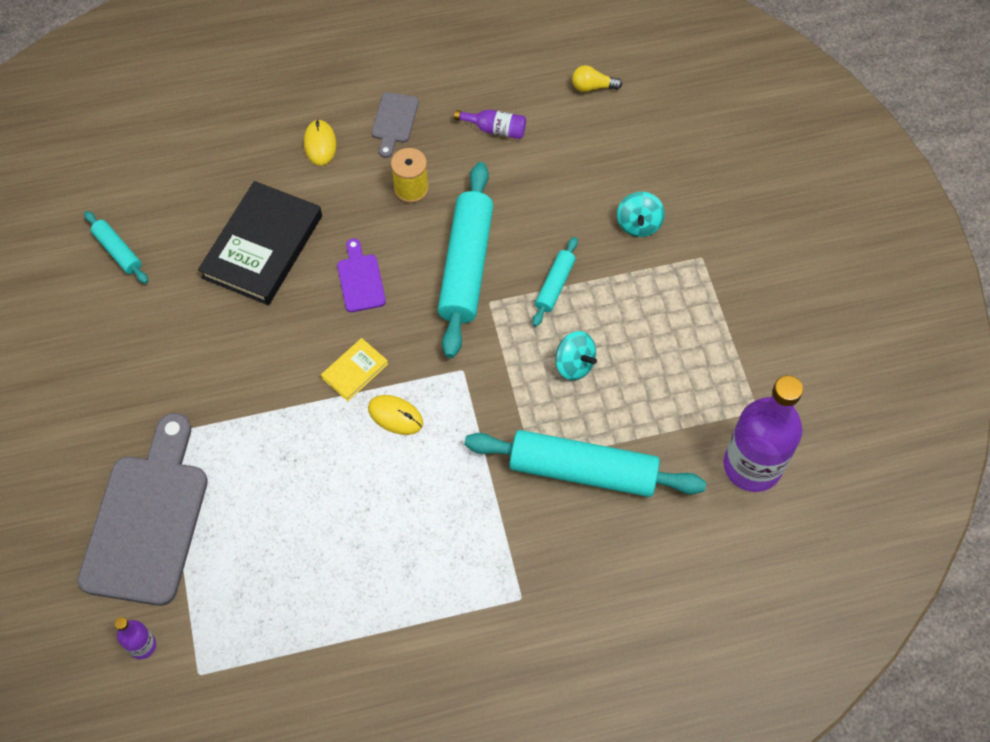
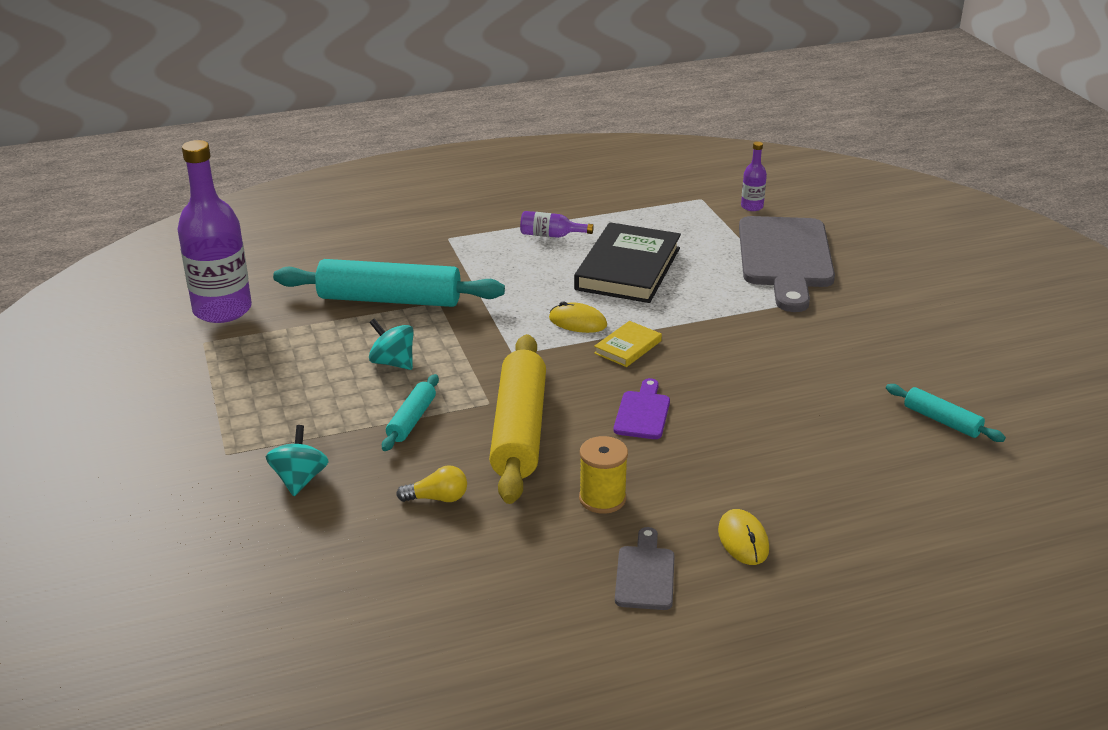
camera: 175 degrees right, 30 degrees down
black book [198,181,322,305] -> black book moved to [574,222,681,303]
purple cutting board [337,239,386,312] -> purple cutting board turned 150 degrees counterclockwise [614,378,670,439]
turquoise rolling pin [438,162,493,358] -> yellow rolling pin [489,334,546,504]
purple bottle [454,109,526,139] -> purple bottle moved to [520,211,594,238]
yellow light bulb [572,65,622,92] -> yellow light bulb moved to [396,465,467,502]

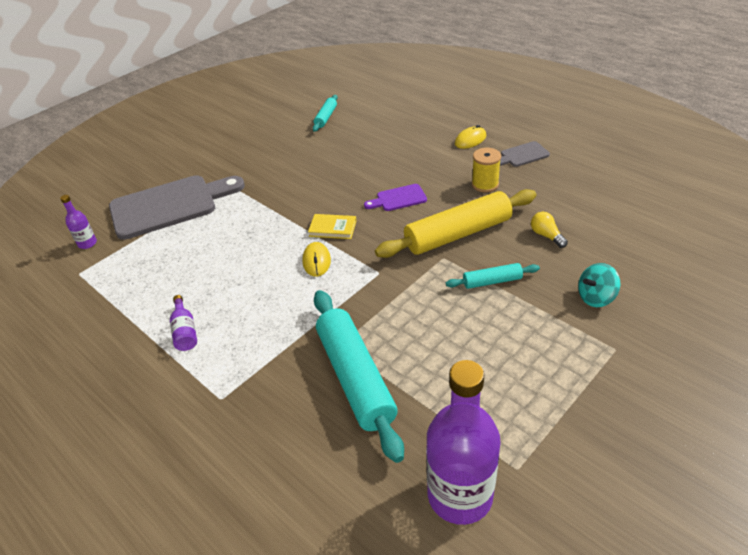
camera: 115 degrees left, 10 degrees up
turquoise spinning top [369,318,414,370] -> none
black book [574,222,681,303] -> none

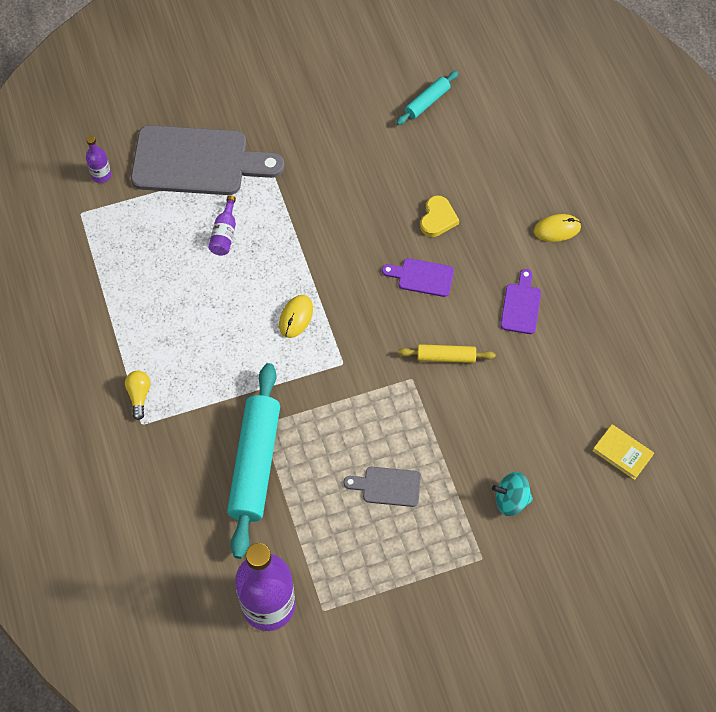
camera: 25 degrees right, 20 degrees up
purple bottle [170,295,197,351] -> purple bottle moved to [209,195,236,256]
yellow book [308,214,356,239] -> yellow book moved to [593,424,654,480]
yellow rolling pin [375,189,536,258] -> yellow rolling pin [398,344,495,363], size x0.49
turquoise rolling pin [446,263,540,289] -> none
yellow spool [472,148,501,192] -> purple cutting board [500,269,541,334]
grey cutting board [500,141,550,167] -> grey cutting board moved to [344,467,421,507]
yellow light bulb [531,212,568,248] -> yellow light bulb moved to [125,371,151,420]
none -> yellow heart [420,195,459,237]

